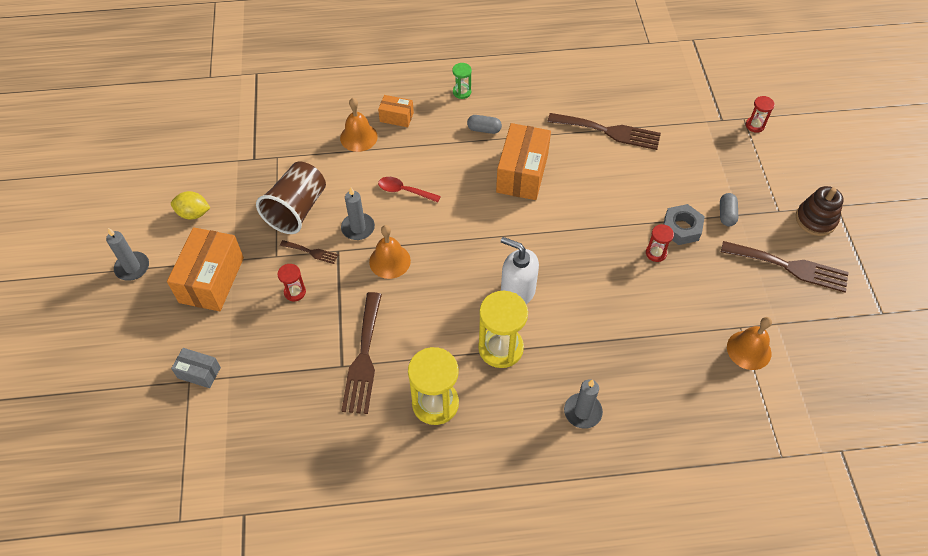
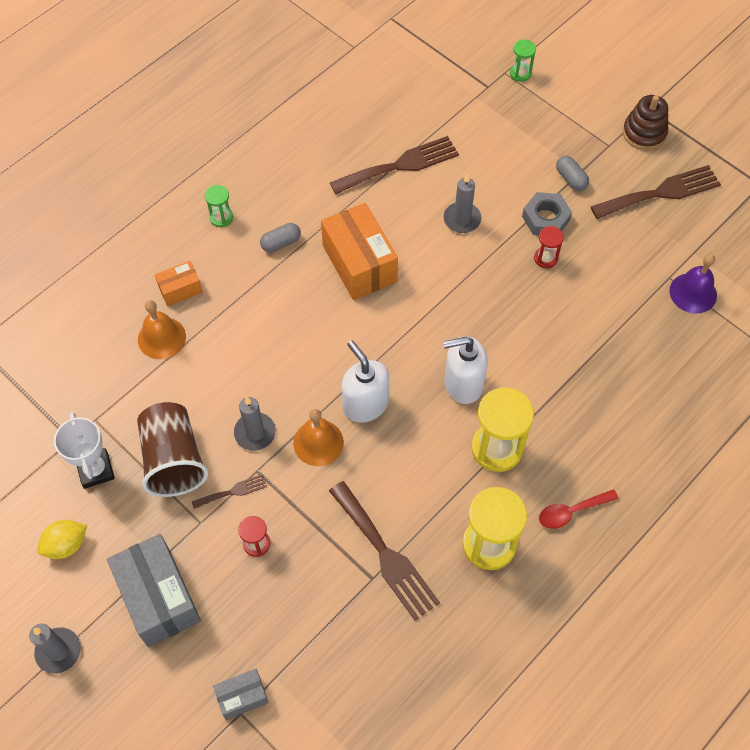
camera: 40 degrees left, 5 degrees up
orange box [167,227,244,311] -> grey box [107,534,201,647]
red spoon [378,177,441,202] -> red spoon moved to [539,489,618,529]
grey candle [564,379,603,429] -> grey candle moved to [443,173,481,233]
orange bell [727,317,772,370] -> purple bell [670,254,717,314]
red hourglass [746,96,775,133] -> green hourglass [510,40,536,82]
none -> white trophy [54,412,115,489]
none -> white soap dispenser [341,341,389,423]

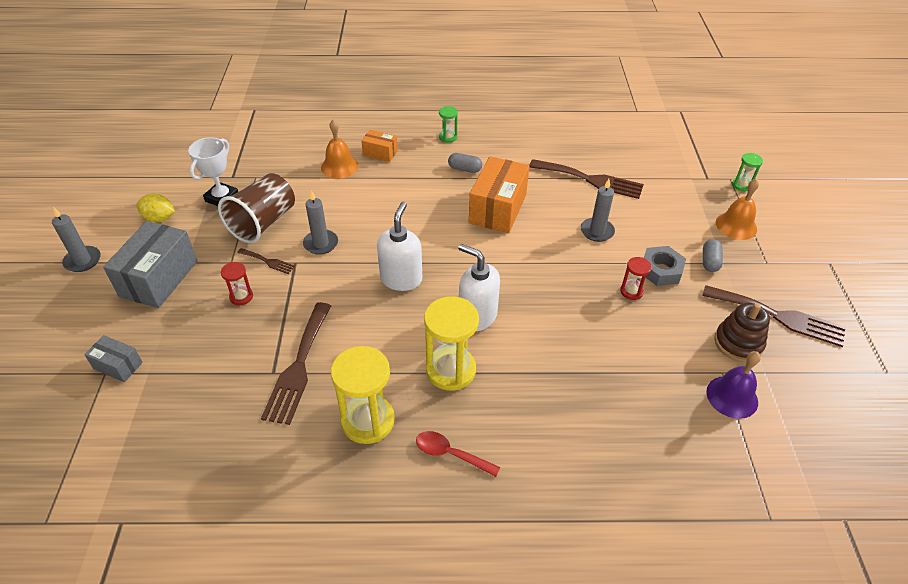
camera: 45 degrees right, 15 degrees down
orange bell [293,409,344,466] -> orange bell moved to [716,179,759,240]
brown stacking toy [623,95,669,151] -> brown stacking toy moved to [714,303,770,362]

